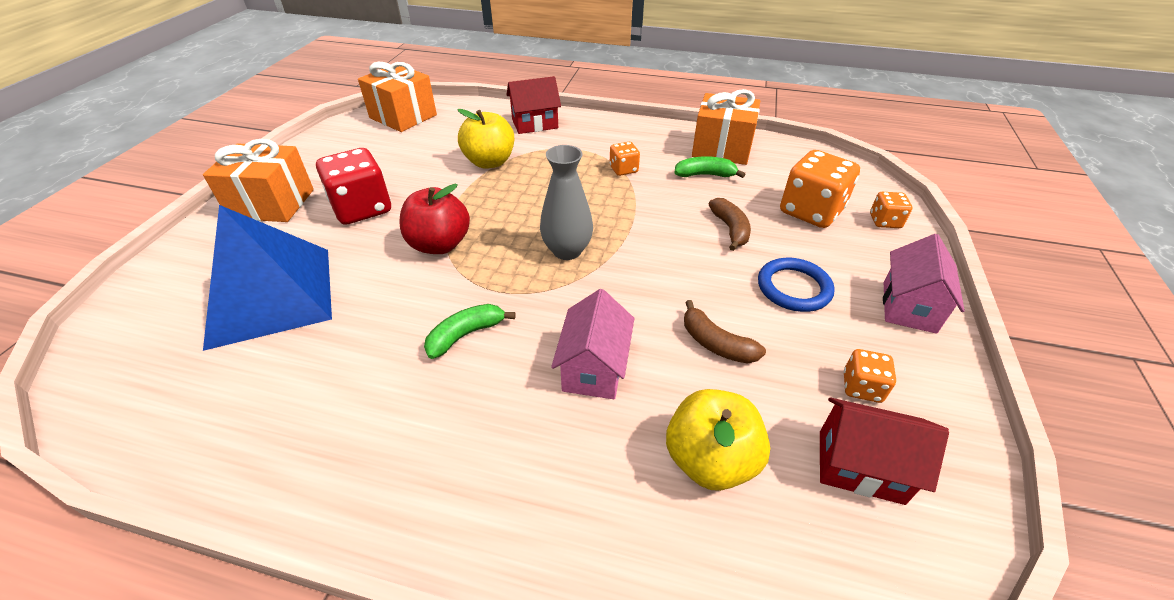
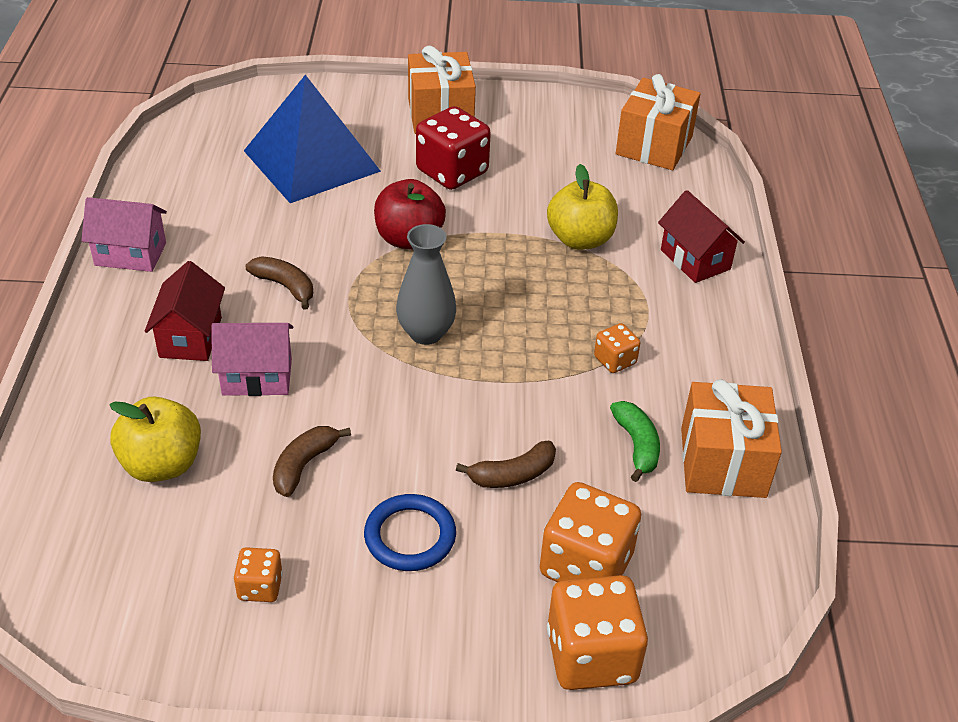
camera: 75 degrees right, 0 degrees up
green banana [424,304,516,359] -> brown banana [246,256,313,310]
red house [820,397,949,505] -> red house moved to [145,261,225,361]
orange dice [870,192,912,228] -> orange dice [547,575,648,690], size x1.96
pink house [883,234,965,334] -> pink house moved to [81,197,167,272]

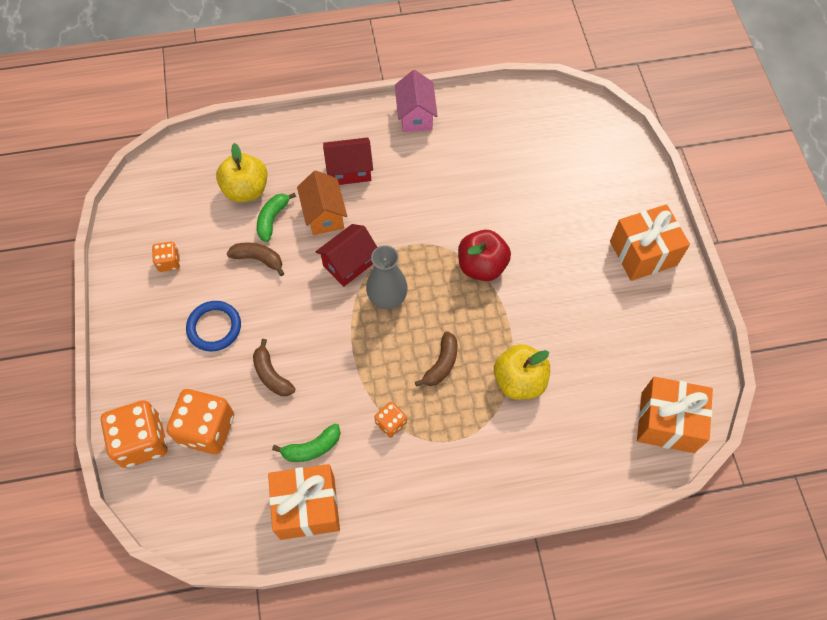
camera: 80 degrees right, 20 degrees up
pink house [211,323,293,396] -> orange house [297,171,347,235]
blue pyramid [244,75,381,203] -> none
brown banana [246,256,313,310] -> brown banana moved to [415,331,458,387]
red dice [416,106,491,190] -> none
red house [658,190,745,283] -> red house moved to [315,224,377,287]
none -> green banana [257,193,296,242]

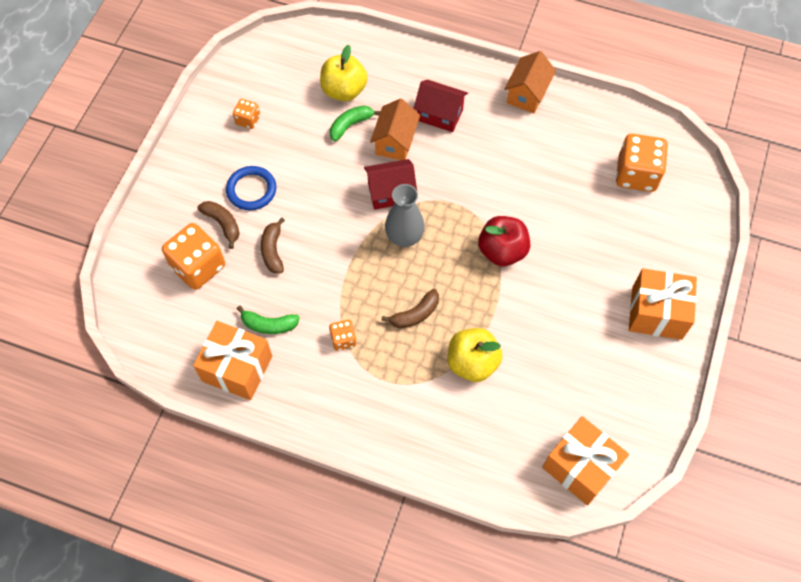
camera: 30 degrees right, 0 degrees up
orange dice [101,400,168,468] -> orange dice moved to [616,134,668,192]
brown banana [227,242,285,276] -> brown banana moved to [197,201,240,249]
pink house [395,70,438,132] -> orange house [504,51,556,113]

